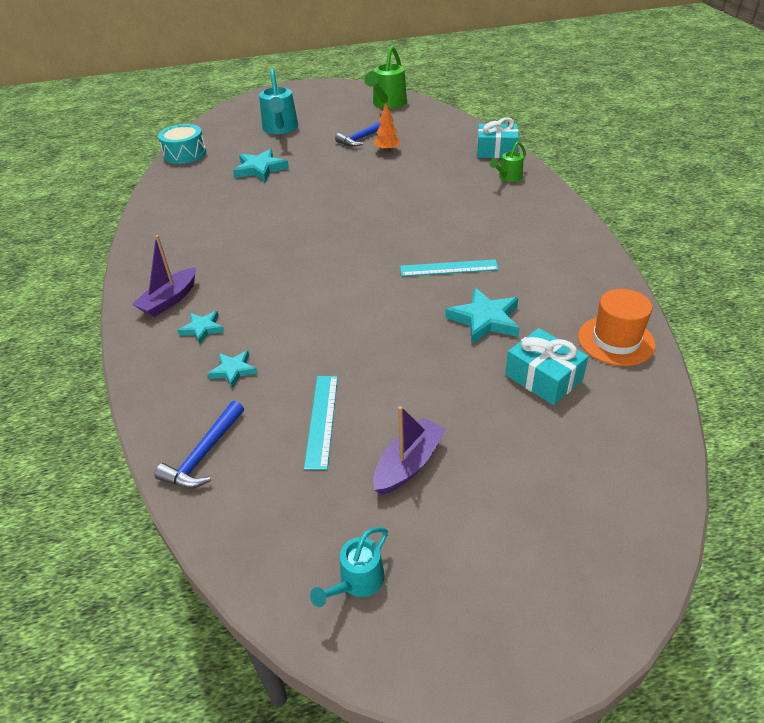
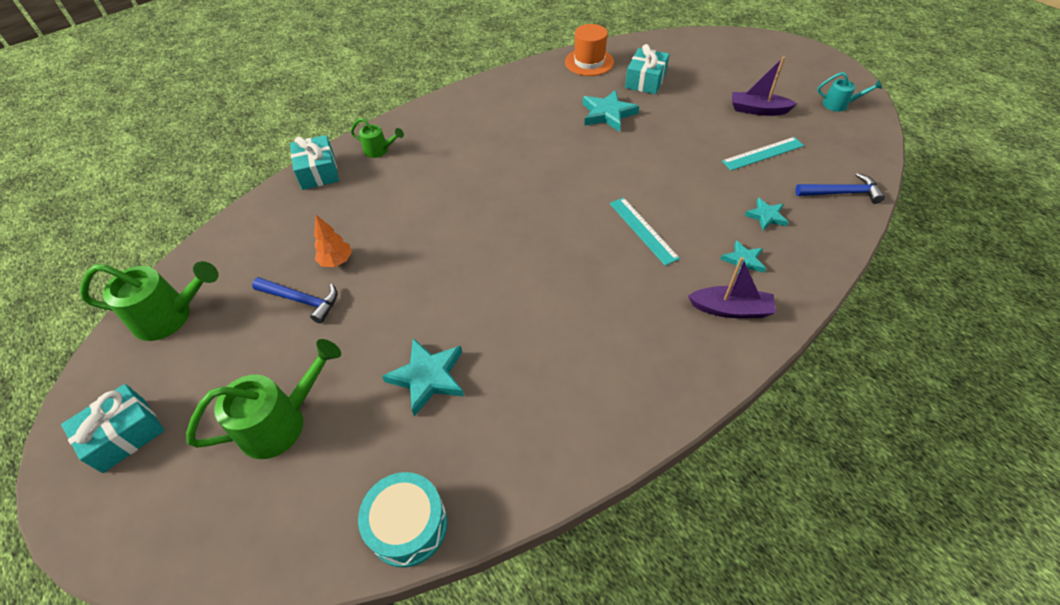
camera: 115 degrees left, 10 degrees up
turquoise watering can [259,68,298,134] -> green watering can [186,339,341,459]
turquoise ruler [400,259,499,276] -> turquoise ruler moved to [610,197,680,266]
none -> turquoise gift [61,384,164,473]

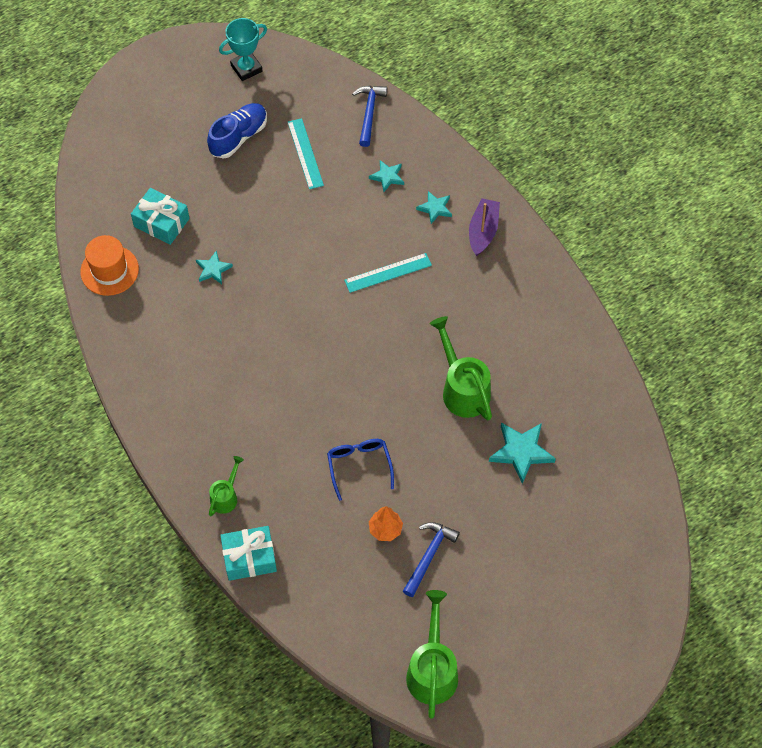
camera: 85 degrees left, 10 degrees up
turquoise gift [61,384,164,473] -> none
green watering can [186,339,341,459] -> green watering can moved to [430,316,492,421]
turquoise drum [358,472,448,568] -> none
turquoise star [583,90,639,132] -> turquoise star [196,251,233,284], size x0.60
purple boat [732,57,798,116] -> blue shoe [207,103,267,159]
turquoise watering can [817,72,882,112] -> turquoise trophy [219,18,267,81]
none -> blue glasses [327,439,394,501]

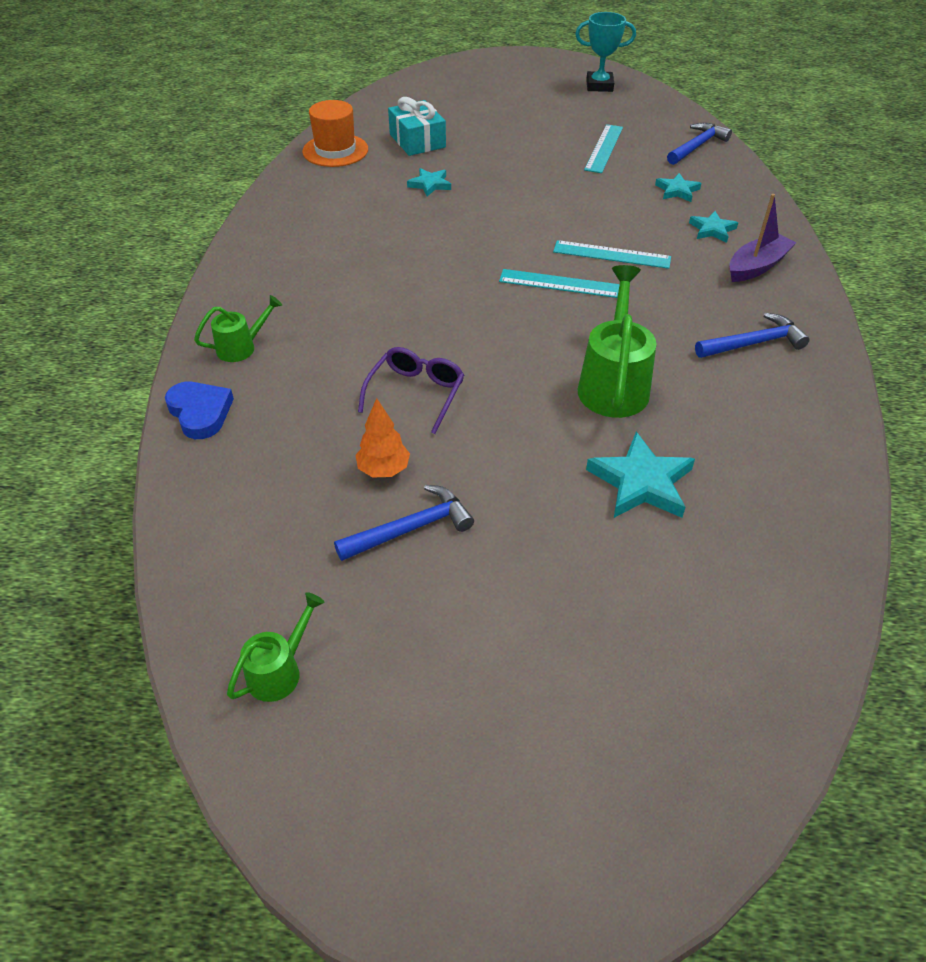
camera: 35 degrees right, 15 degrees down
blue shoe [207,103,267,159] -> none
turquoise gift [220,526,277,581] -> blue heart [165,382,234,439]
blue glasses [327,439,394,501] -> purple glasses [358,347,464,434]
green watering can [406,590,458,719] -> green watering can [227,592,325,702], size x0.55
none -> turquoise ruler [499,269,620,298]
none -> blue hammer [695,313,809,358]

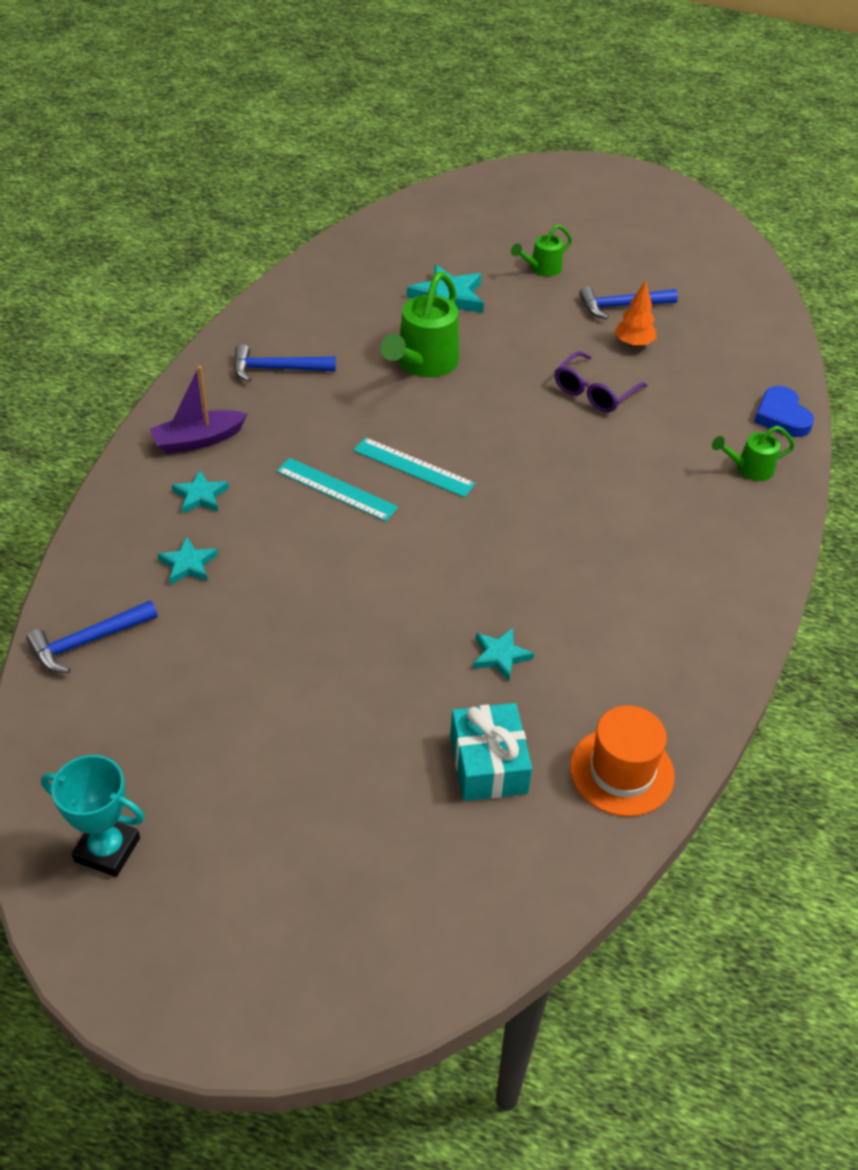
camera: 165 degrees left, 0 degrees up
green watering can [227,592,325,702] -> green watering can moved to [511,224,572,277]
turquoise ruler [584,124,623,173] -> none

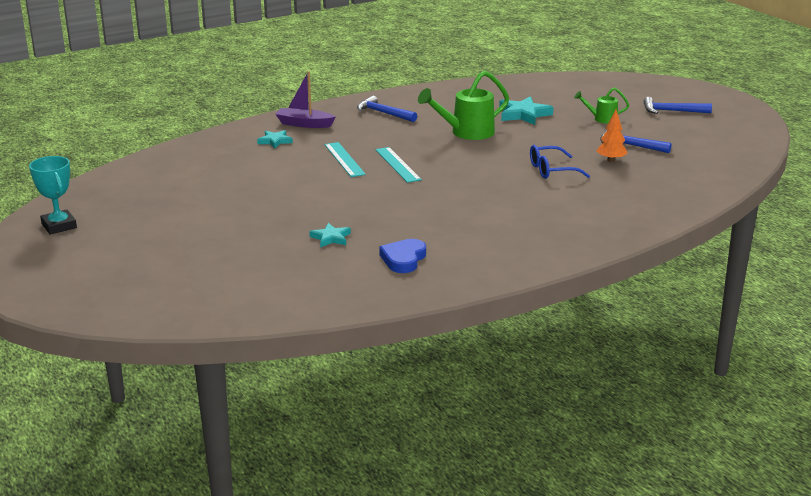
camera: 40 degrees right, 20 degrees down
blue hammer [26,600,158,673] -> blue hammer moved to [643,97,712,114]
turquoise star [157,537,218,585] -> none
turquoise gift [450,703,532,801] -> none
purple glasses [555,352,647,413] -> blue glasses [530,145,590,179]
orange hat [570,705,675,817] -> none
green watering can [712,426,795,481] -> none
blue heart [754,386,814,437] -> blue heart moved to [380,239,426,273]

